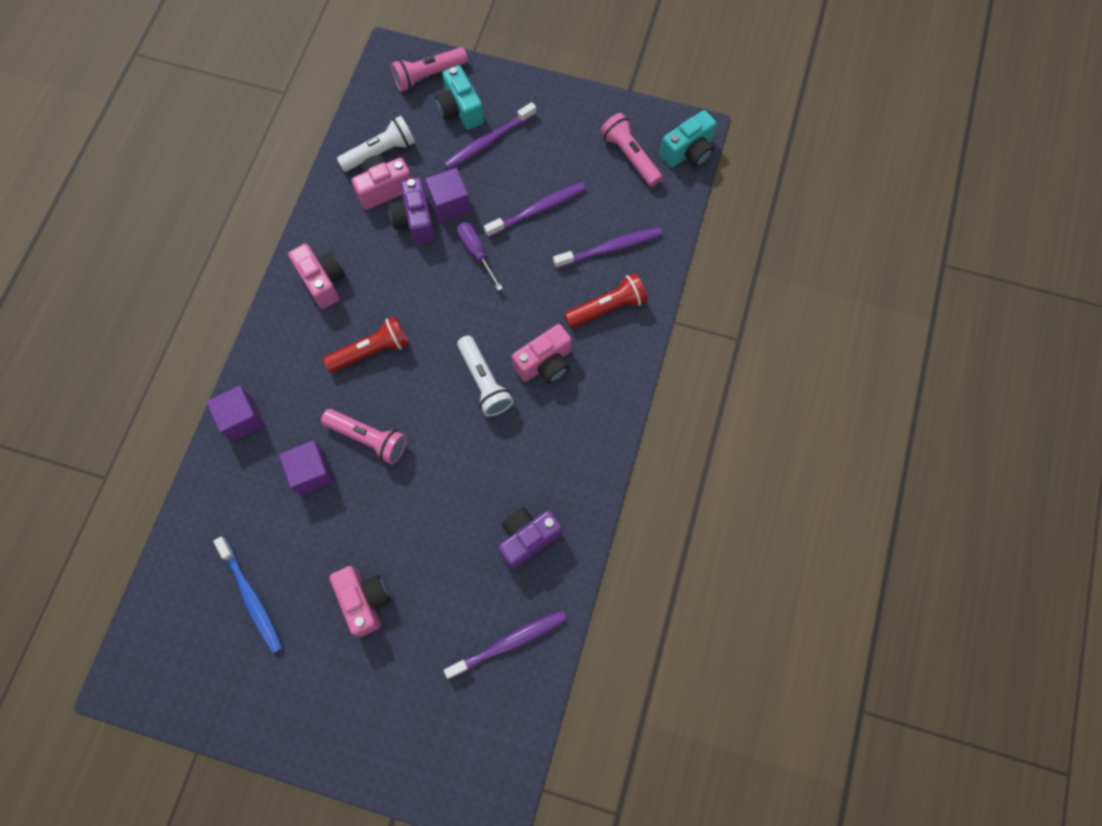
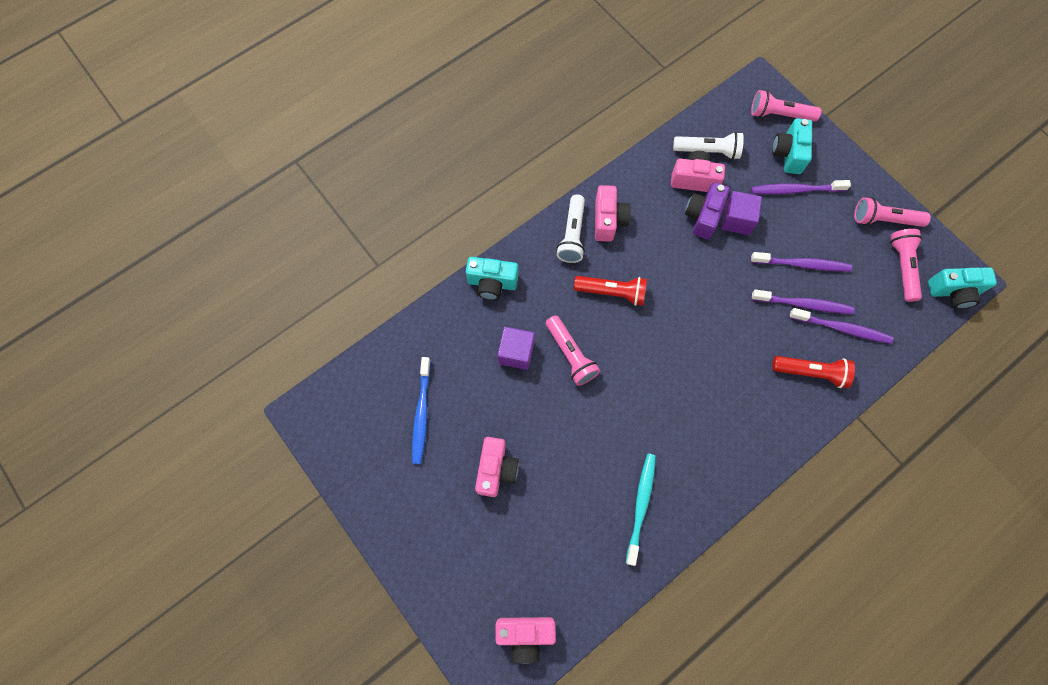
camera: 35 degrees right, 0 degrees up
purple cube [206,386,265,442] -> turquoise camera [466,257,518,300]
purple toothbrush [444,610,567,679] -> purple toothbrush moved to [751,290,854,314]
purple screwdriver [457,222,503,291] -> none
white flashlight [457,336,513,416] -> white flashlight moved to [557,195,585,263]
purple camera [498,508,562,569] -> turquoise toothbrush [626,453,656,566]
pink camera [512,324,572,383] -> pink camera moved to [495,617,556,664]
none -> pink flashlight [854,197,931,227]

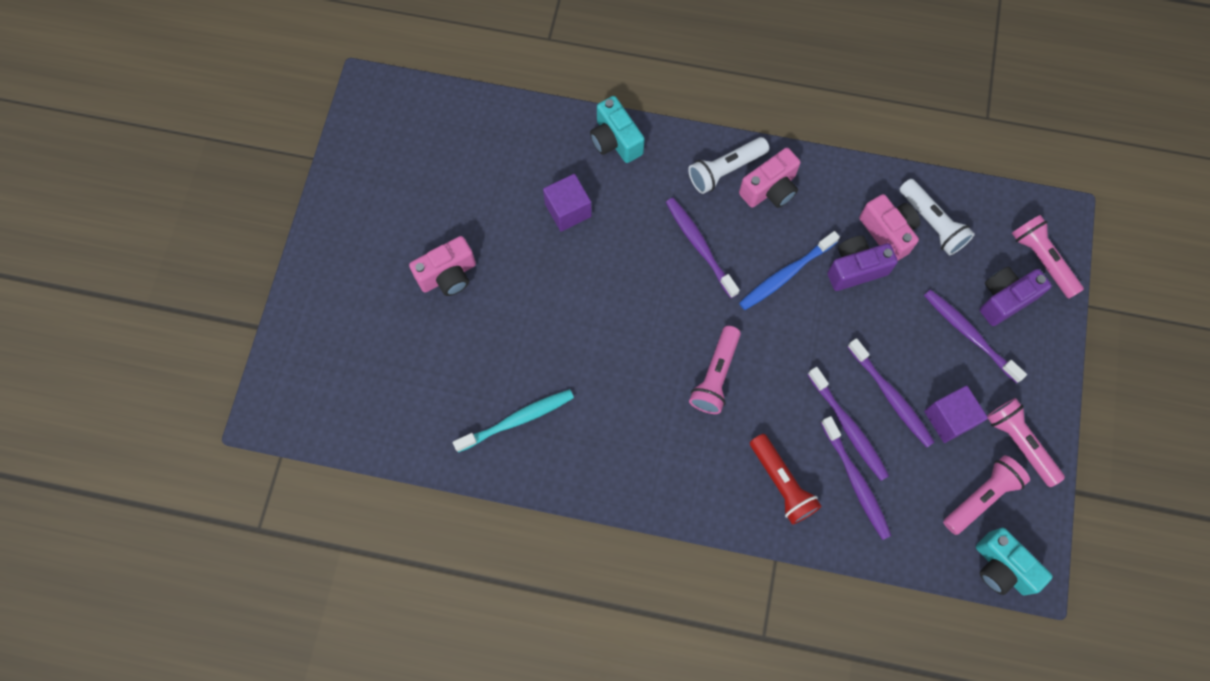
camera: 50 degrees right, 0 degrees up
blue toothbrush [412,357,431,464] -> blue toothbrush moved to [739,231,840,310]
pink camera [495,617,556,664] -> none
pink flashlight [546,315,600,386] -> pink flashlight moved to [689,326,741,414]
red flashlight [574,276,647,306] -> purple toothbrush [666,198,740,298]
purple cube [721,191,762,235] -> purple cube moved to [924,385,988,443]
turquoise camera [772,118,812,174] -> purple camera [980,267,1052,326]

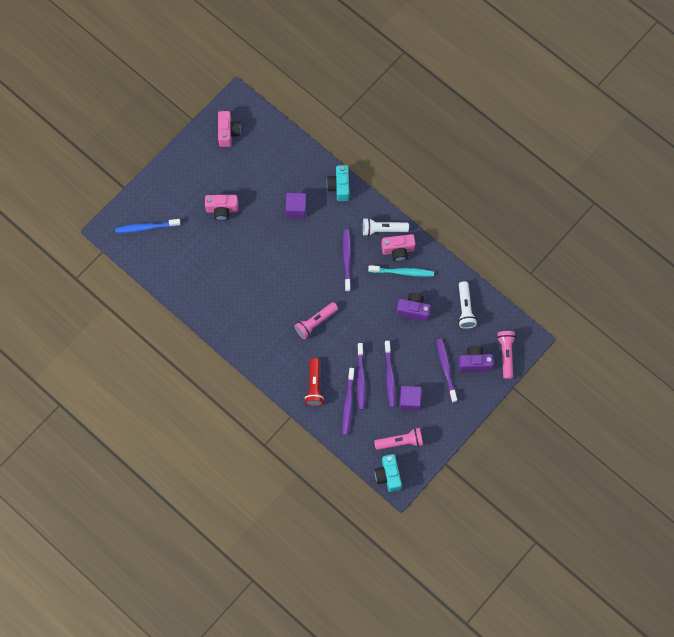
camera: 30 degrees right, 0 degrees up
turquoise toothbrush [453,389,574,453] -> turquoise toothbrush moved to [368,265,434,277]
blue toothbrush [739,231,840,310] -> blue toothbrush moved to [115,219,181,233]
pink camera [859,194,920,260] -> pink camera moved to [218,111,241,147]
pink flashlight [987,398,1065,487] -> none

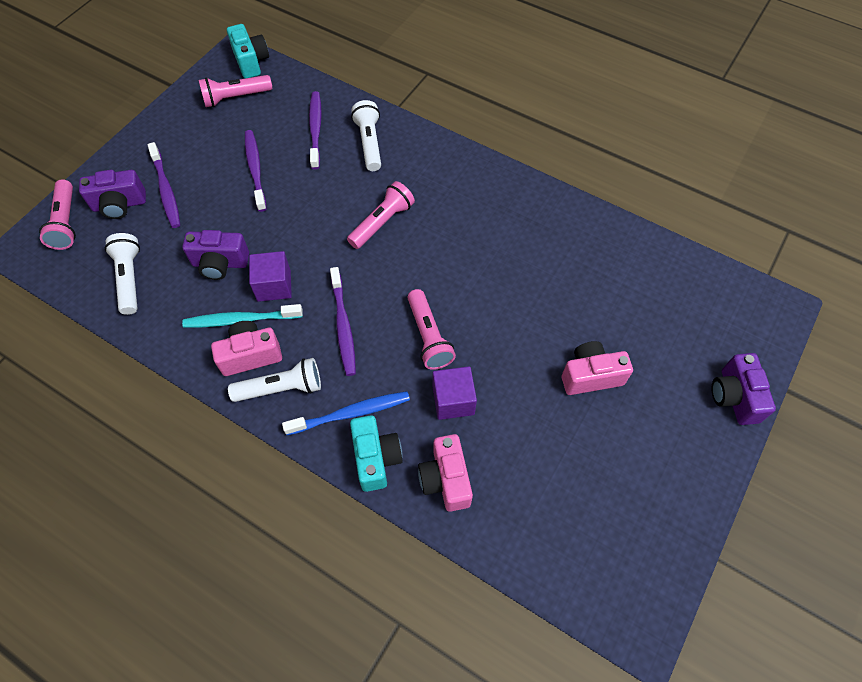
camera: 170 degrees right, 10 degrees down
blue toothbrush [115,219,181,233] -> blue toothbrush moved to [282,391,410,435]
pink camera [218,111,241,147] -> pink camera moved to [418,434,473,512]
red flashlight [305,358,324,406] -> white flashlight [351,100,381,171]
purple toothbrush [357,343,366,410] -> none
purple cube [400,386,421,411] -> purple cube moved to [249,251,292,302]
none -> pink flashlight [407,289,456,370]
none -> purple camera [712,353,776,425]

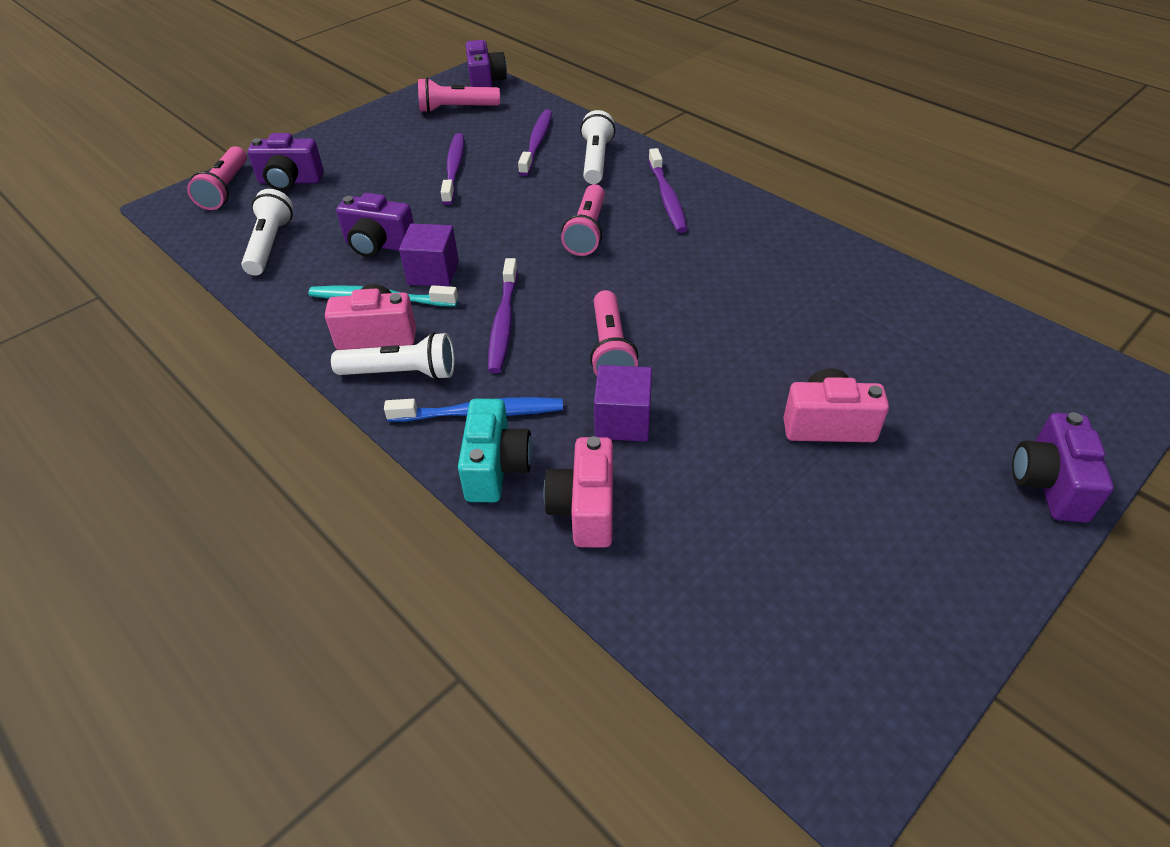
camera: 15 degrees right, 15 degrees down
purple toothbrush [147,142,180,228] -> purple toothbrush moved to [648,148,688,233]
turquoise camera [227,24,269,78] -> purple camera [466,40,507,87]
pink flashlight [347,181,415,249] -> pink flashlight turned 135 degrees clockwise [561,184,605,256]

